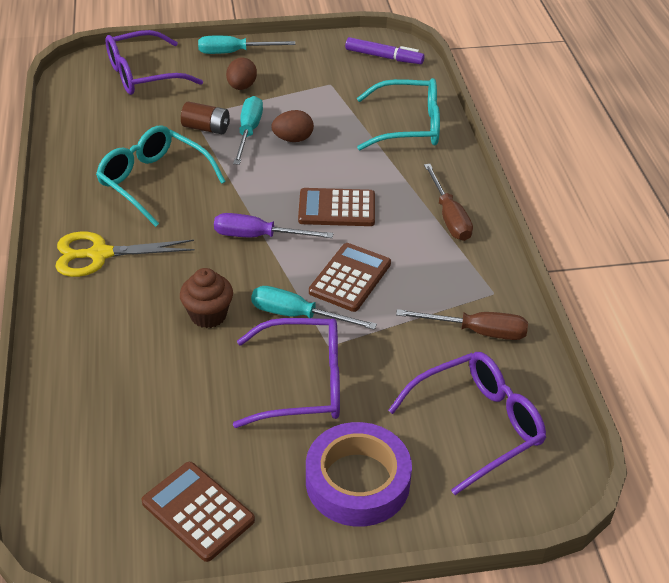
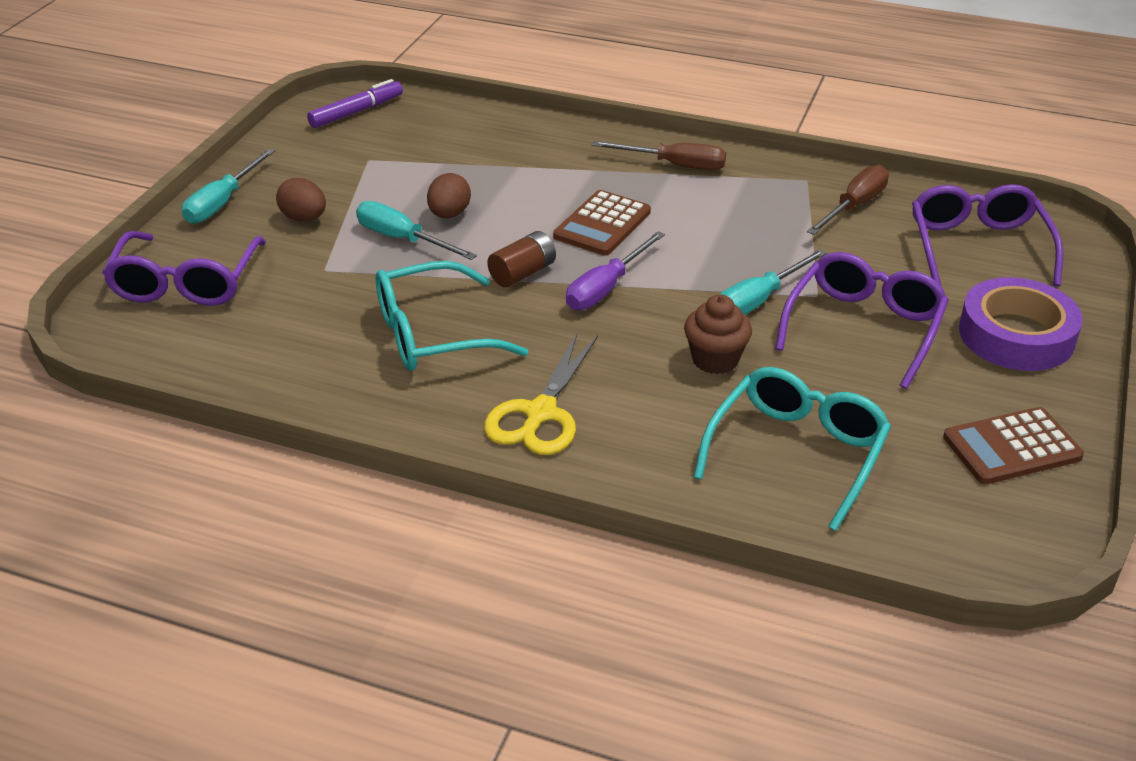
camera: 60 degrees left, 5 degrees down
brown battery [181,102,230,134] -> brown battery moved to [487,231,556,287]
brown calculator [309,243,391,312] -> none
turquoise glasses [357,78,440,150] -> turquoise glasses moved to [694,367,891,531]

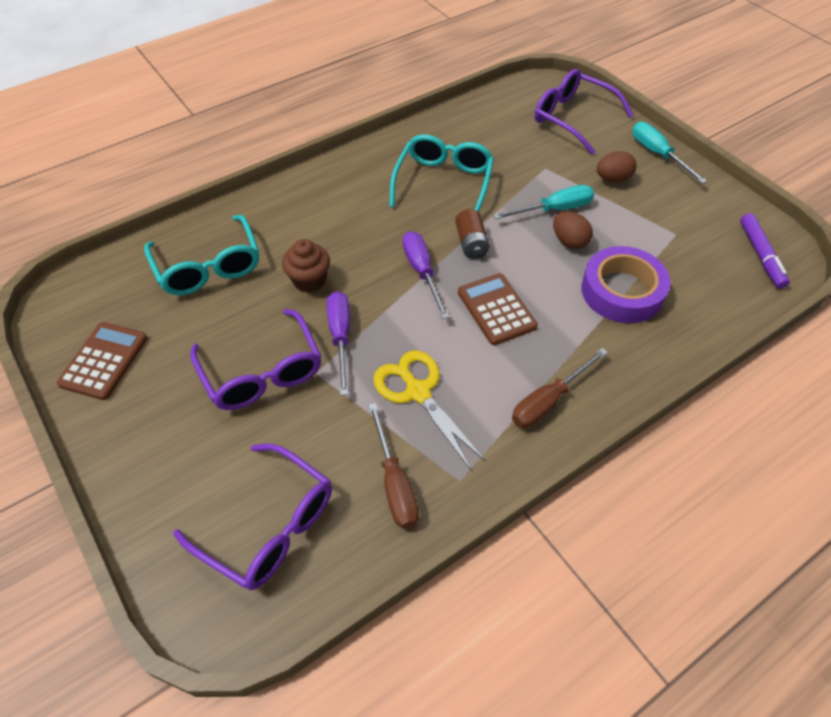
camera: 125 degrees right, 15 degrees up
yellow scissors [484,334,598,455] -> yellow scissors moved to [373,350,486,469]
turquoise screwdriver [720,249,827,315] -> purple screwdriver [327,291,350,395]
purple tape [959,277,1083,371] -> purple tape moved to [581,246,671,323]

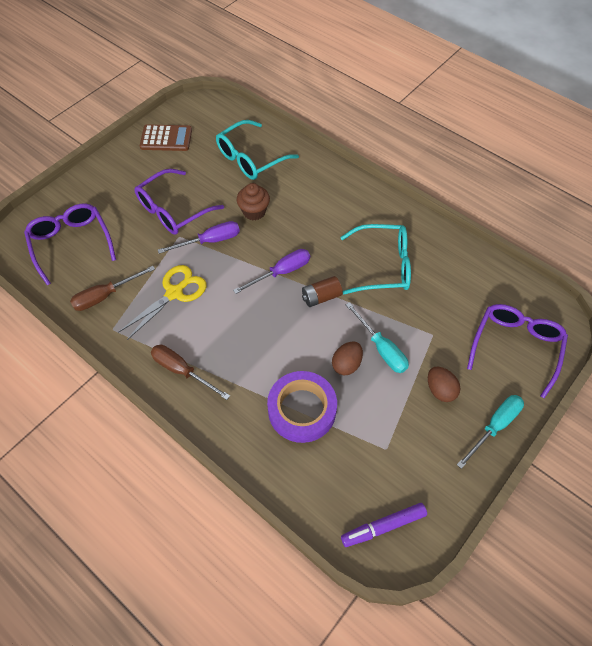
camera: 75 degrees right, 5 degrees up
purple glasses [173,444,332,590] -> purple glasses turned 135 degrees clockwise [24,203,116,285]
brown calculator [458,273,538,345] -> none

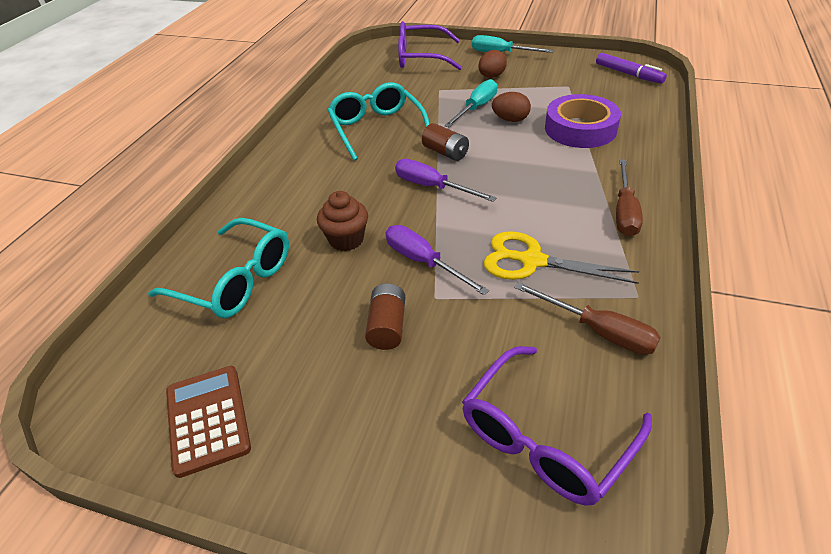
camera: 110 degrees left, 15 degrees down
purple glasses [134,169,224,235] -> brown battery [365,283,405,350]

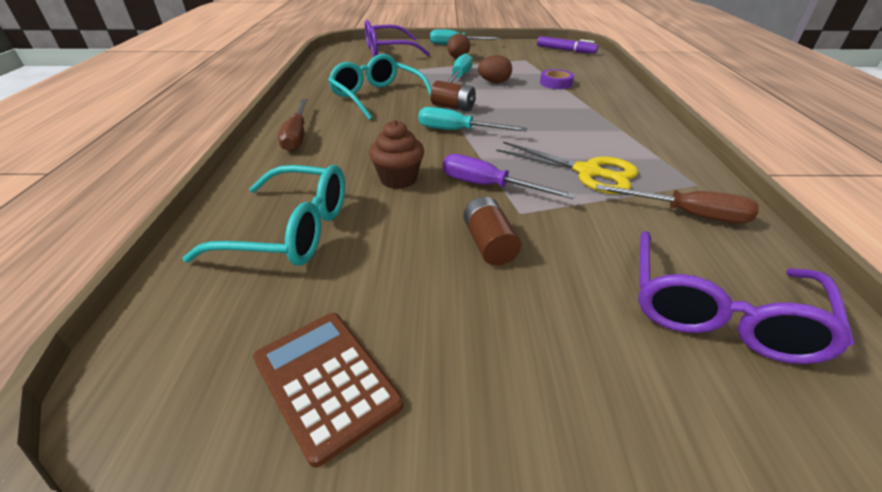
camera: 20 degrees left, 5 degrees down
purple screwdriver [395,159,497,202] -> turquoise screwdriver [418,107,528,132]
yellow scissors [484,231,639,284] -> yellow scissors turned 150 degrees counterclockwise [496,142,639,194]
purple tape [545,94,621,148] -> purple tape [540,69,574,89], size x0.53
brown screwdriver [616,159,643,237] -> brown screwdriver moved to [278,99,308,152]

